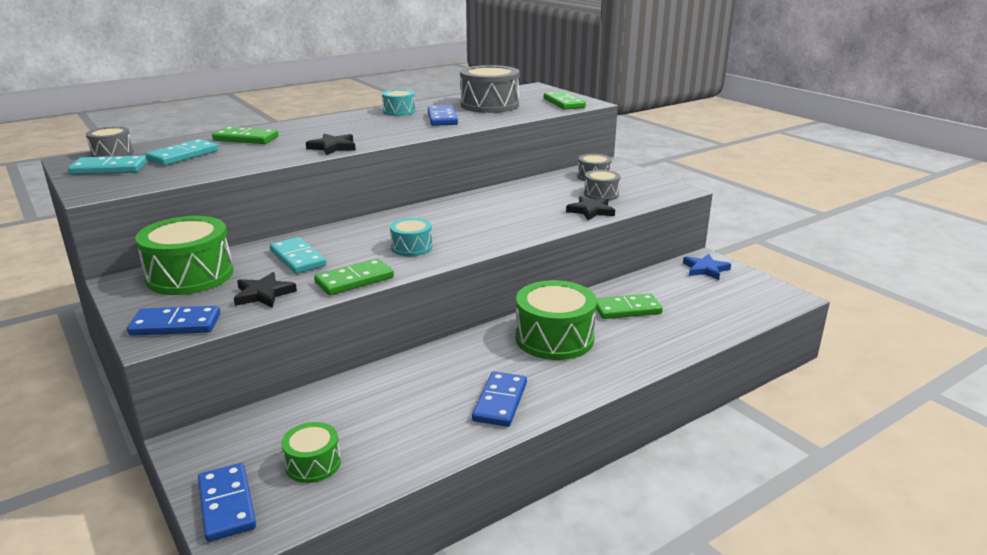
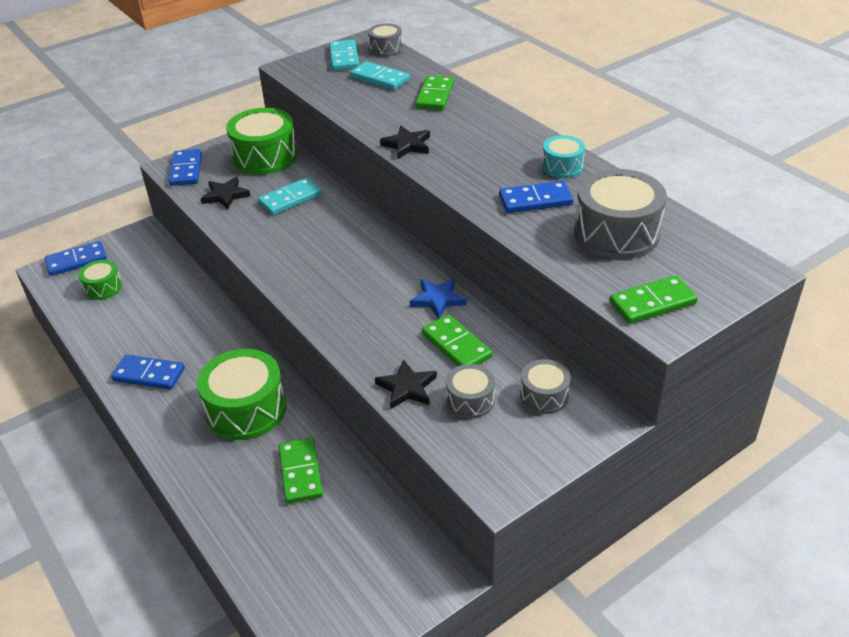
camera: 90 degrees right, 15 degrees up
green domino [314,258,394,295] -> green domino moved to [422,314,492,366]
turquoise drum [390,218,432,256] -> none
blue star [683,254,731,280] -> blue star moved to [410,278,467,319]

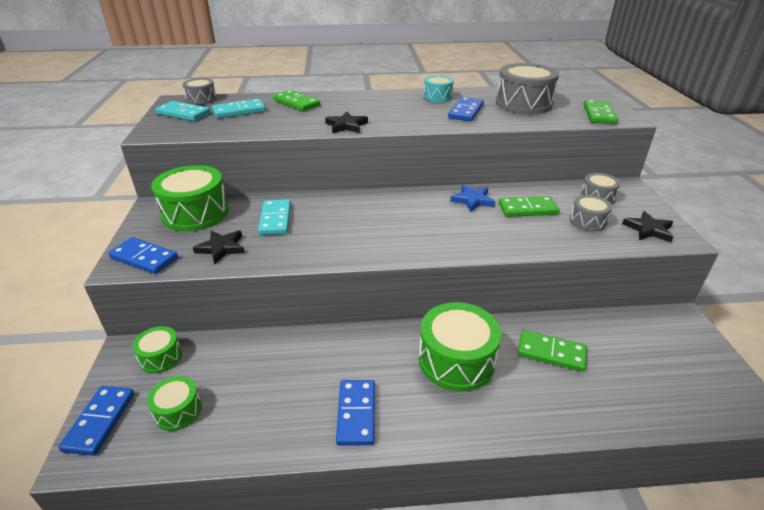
camera: 60 degrees left, 5 degrees down
blue domino [111,355,185,390] -> blue domino turned 45 degrees counterclockwise [336,380,375,446]
black star [375,359,437,409] -> black star moved to [622,211,673,242]
none -> green drum [132,326,182,373]

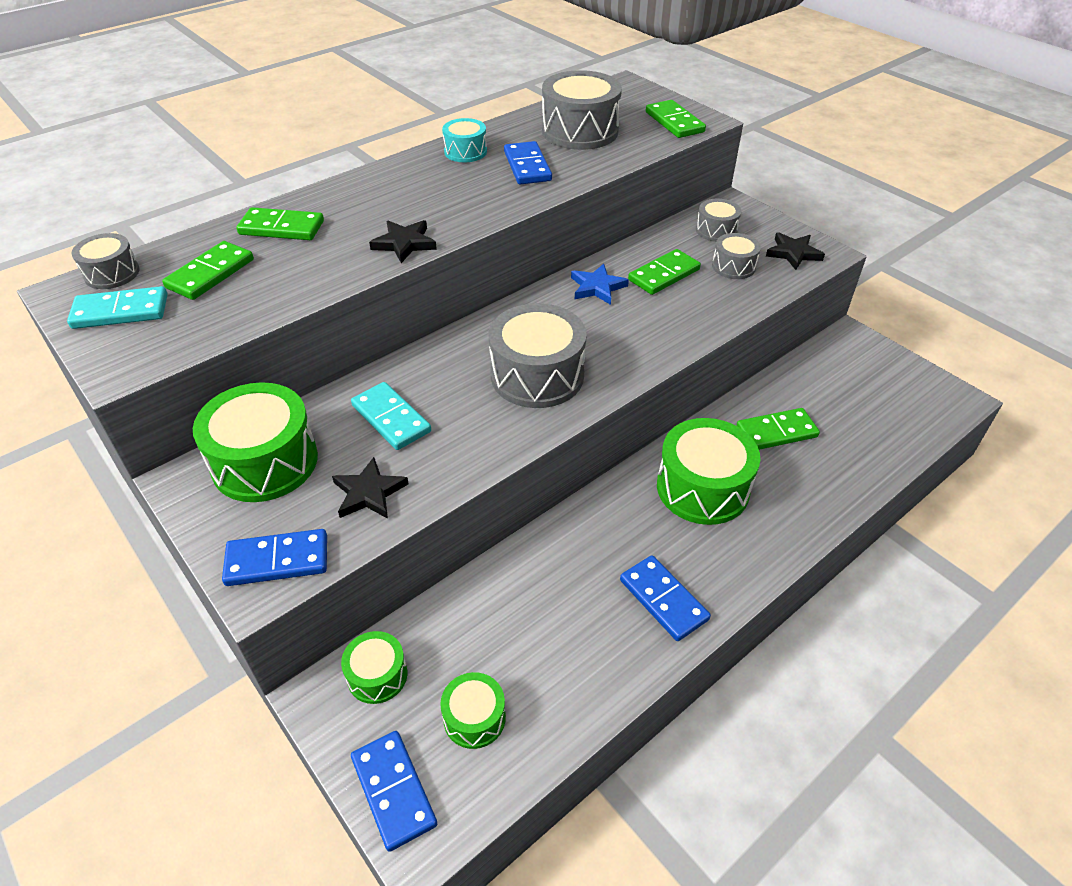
camera: 35 degrees left, 10 degrees up
turquoise domino [212,99,266,118] -> green domino [162,241,254,300]
none -> grey drum [489,303,587,408]

